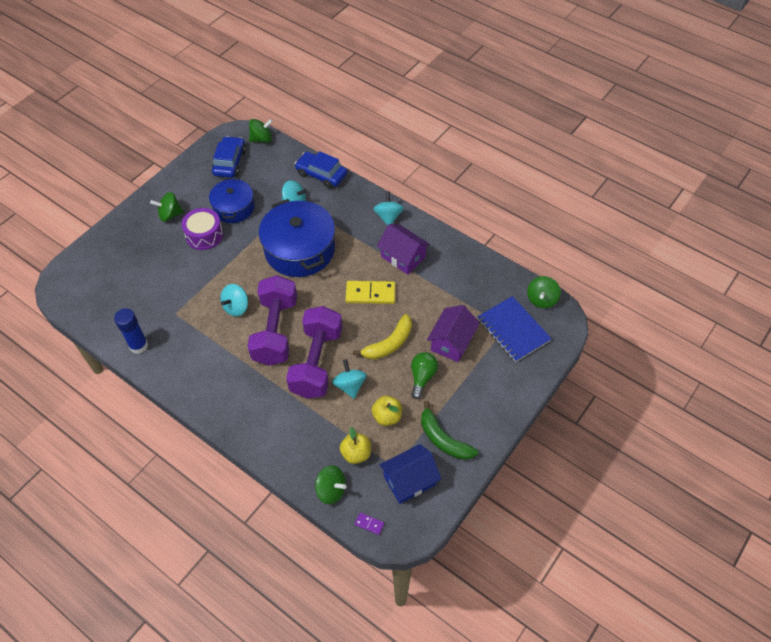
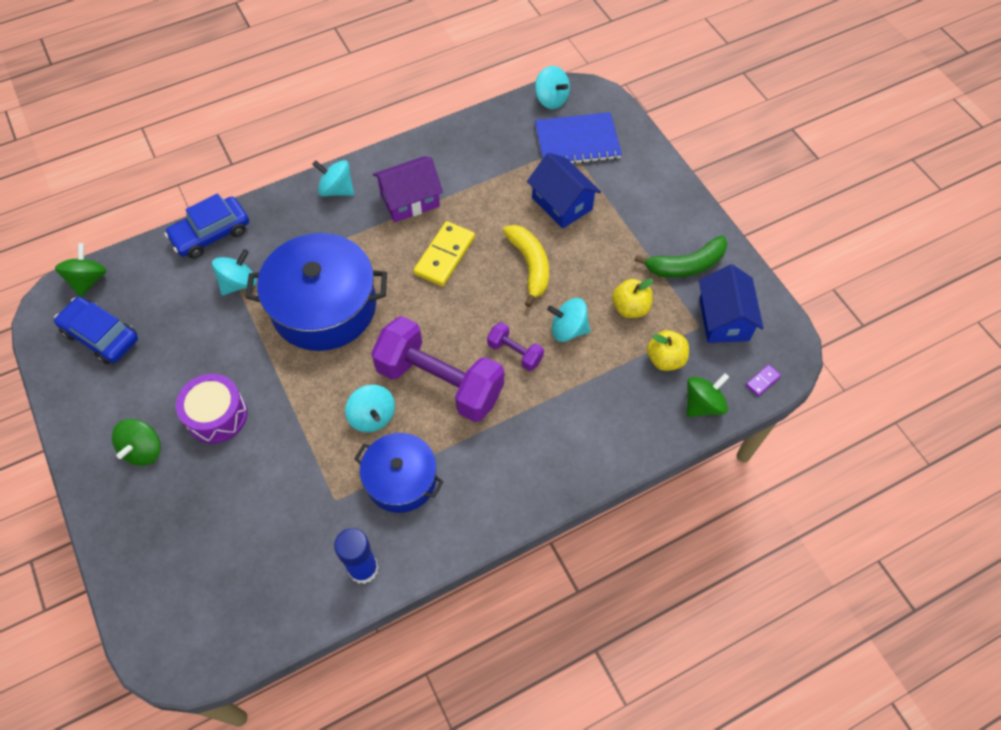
camera: 65 degrees left, 5 degrees up
blue pot [209,178,254,223] -> blue pot moved to [354,433,444,513]
purple dumbbell [286,306,342,399] -> purple dumbbell [487,322,544,371], size x0.45
green light bulb [411,352,438,399] -> none
purple house [427,305,480,362] -> blue house [527,153,601,229]
green spinning top [527,276,561,308] -> turquoise spinning top [535,66,570,109]

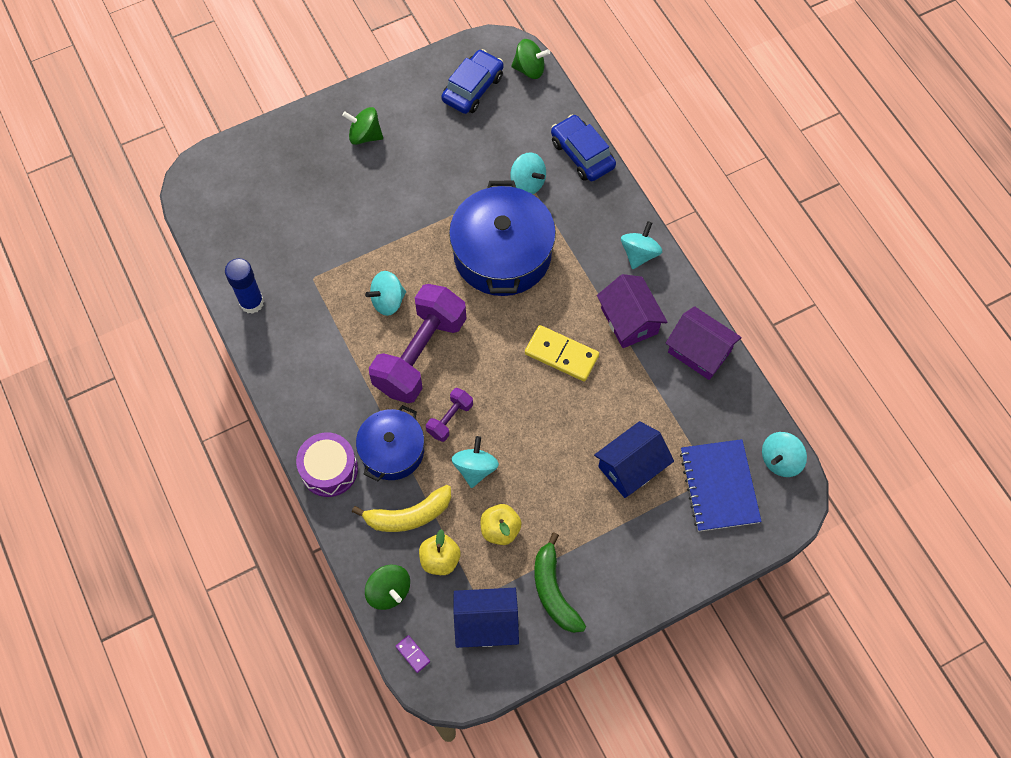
camera: 90 degrees right, 5 degrees up
purple drum [176,374,247,444] -> purple drum moved to [296,432,358,497]
blue pot [354,433,444,513] -> blue pot moved to [356,405,424,481]
yellow banana [503,225,549,307] -> yellow banana moved to [352,485,451,532]
none -> purple house [666,306,742,380]

